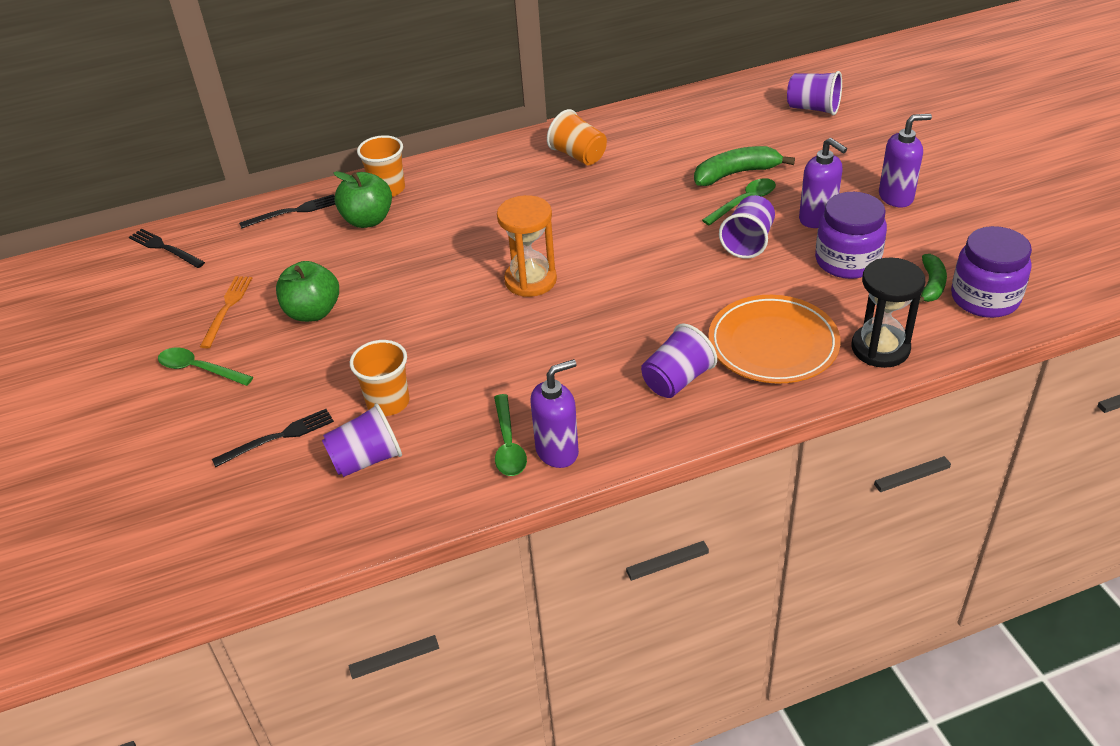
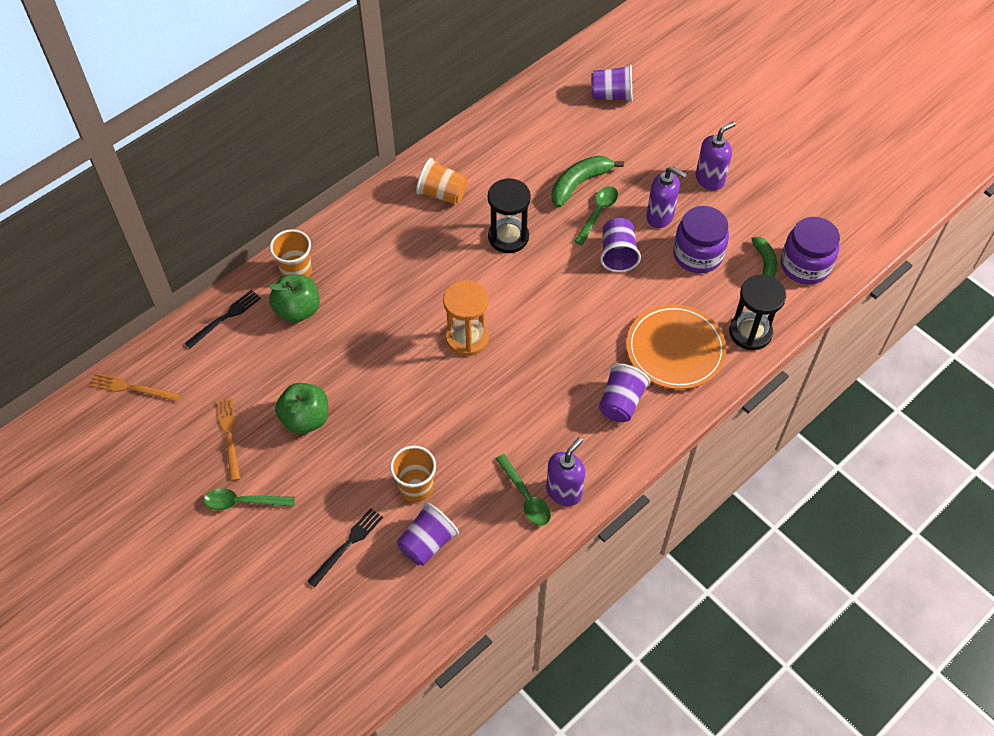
camera: 25 degrees left, 15 degrees up
black fork [129,229,205,268] -> orange fork [90,373,180,402]
none -> black hourglass [488,178,531,253]

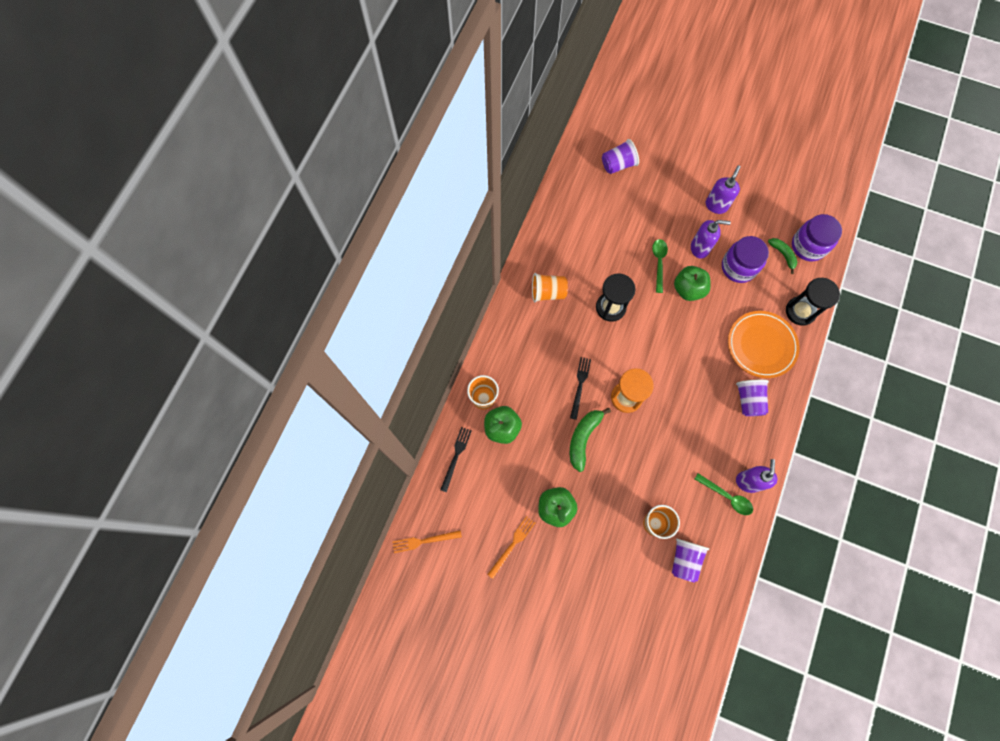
camera: 25 degrees left, 15 degrees up
green spoon [204,488,295,510] -> none
orange fork [217,398,240,481] -> orange fork turned 75 degrees clockwise [487,516,535,579]
black fork [307,508,383,587] -> black fork moved to [570,357,591,420]
green banana [552,156,624,207] -> green banana moved to [570,407,611,472]
purple cup [600,218,641,272] -> green apple [674,266,711,301]

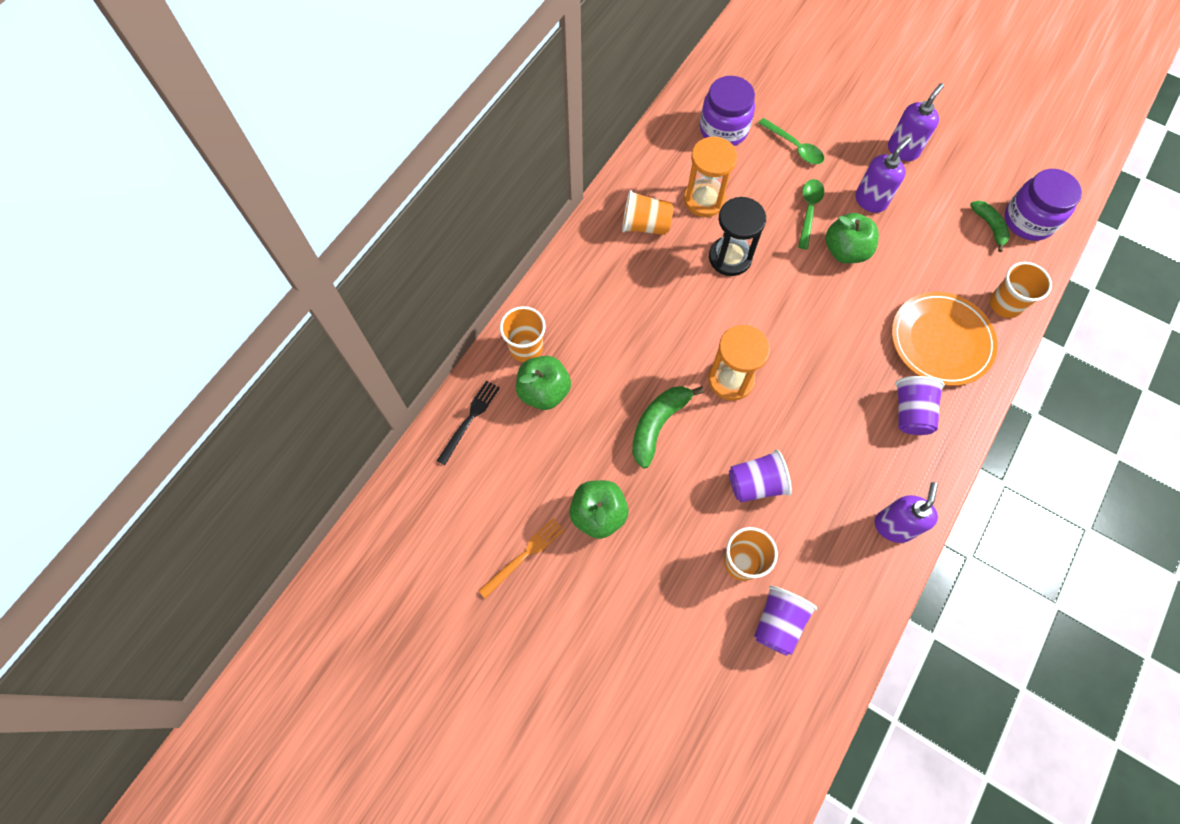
camera: 10 degrees right, 5 degrees down
orange fork [392,530,462,553] -> none
black fork [570,357,591,420] -> none
purple cup [602,139,639,174] -> purple cup moved to [729,450,792,502]
purple soap dispenser [691,220,731,259] -> purple soap dispenser turned 60 degrees counterclockwise [855,137,911,213]
green spoon [695,473,753,515] -> green spoon moved to [758,118,824,164]
purple jar [722,236,769,283] -> purple jar moved to [700,76,755,146]
black hourglass [786,278,840,326] -> orange cup [990,262,1052,318]
none -> orange hourglass [684,137,737,217]

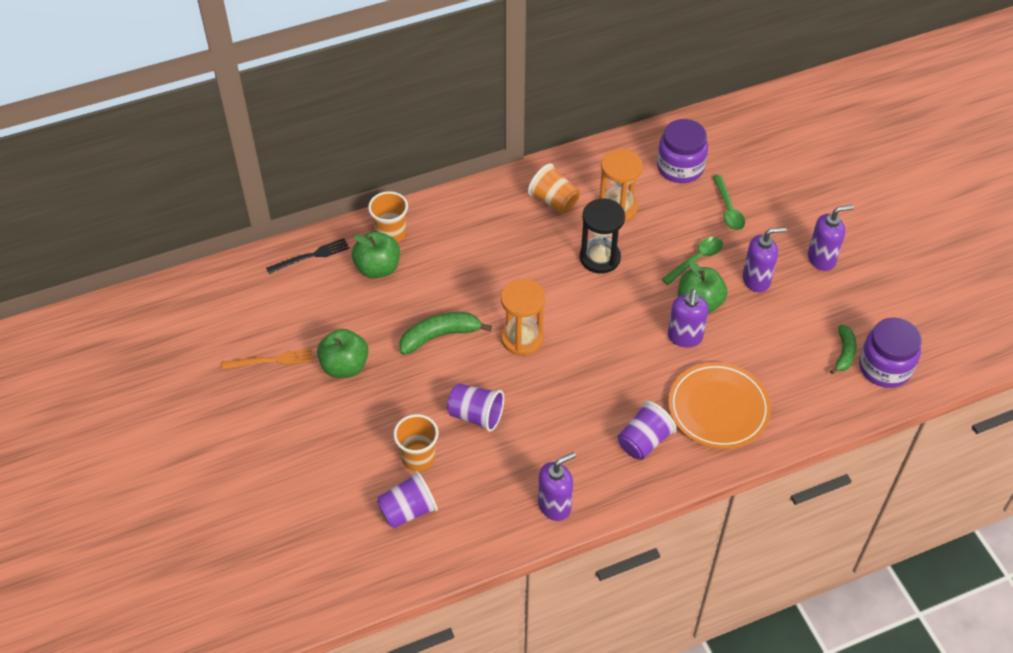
camera: 35 degrees right, 15 degrees down
orange cup [990,262,1052,318] -> none
none -> purple soap dispenser [668,289,709,348]

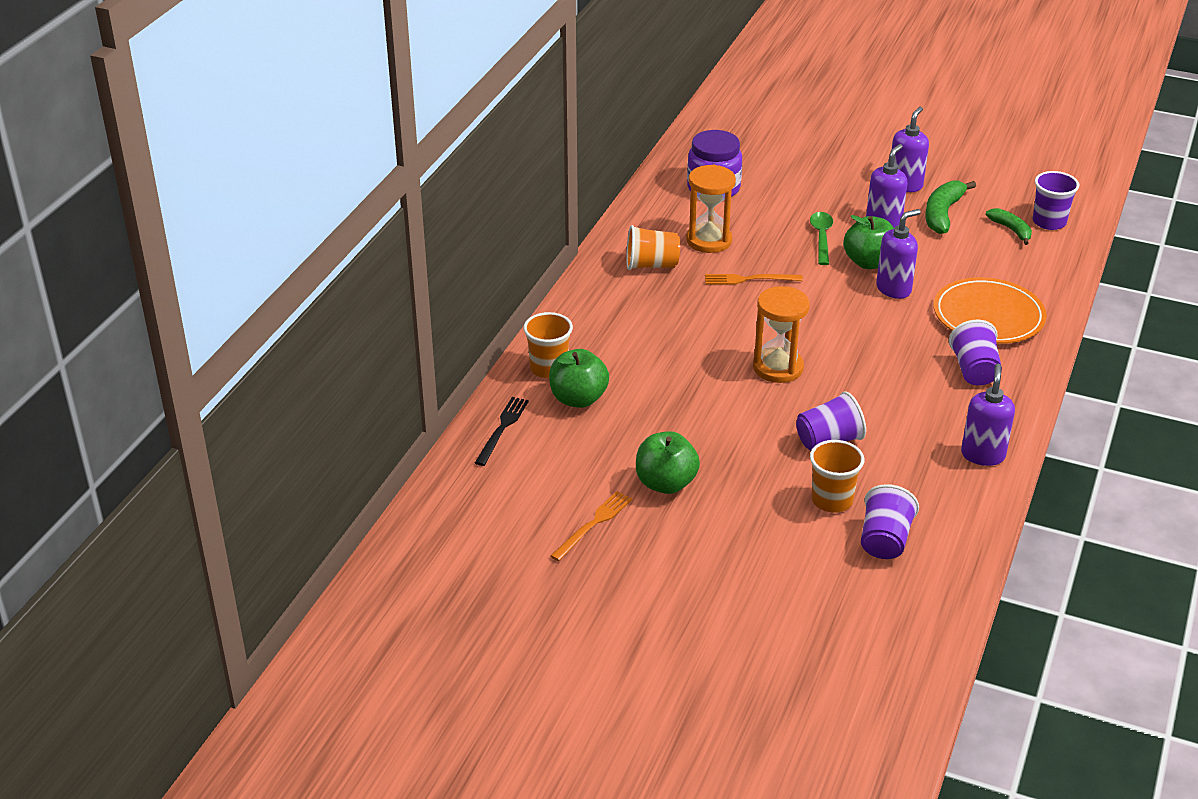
camera: 45 degrees left, 15 degrees down
green banana [399,312,492,355] -> green banana moved to [925,181,976,234]
black hourglass [580,198,625,274] -> orange fork [705,274,803,285]
purple soap dispenser [668,289,709,348] -> purple soap dispenser turned 90 degrees counterclockwise [876,209,921,299]
green spoon [713,175,745,230] -> none
purple jar [859,318,922,388] -> purple cup [1033,171,1079,230]

